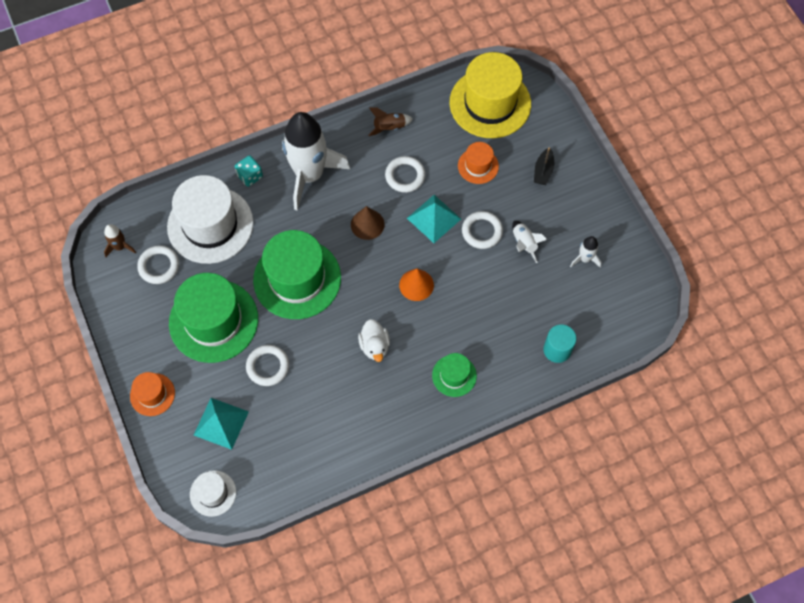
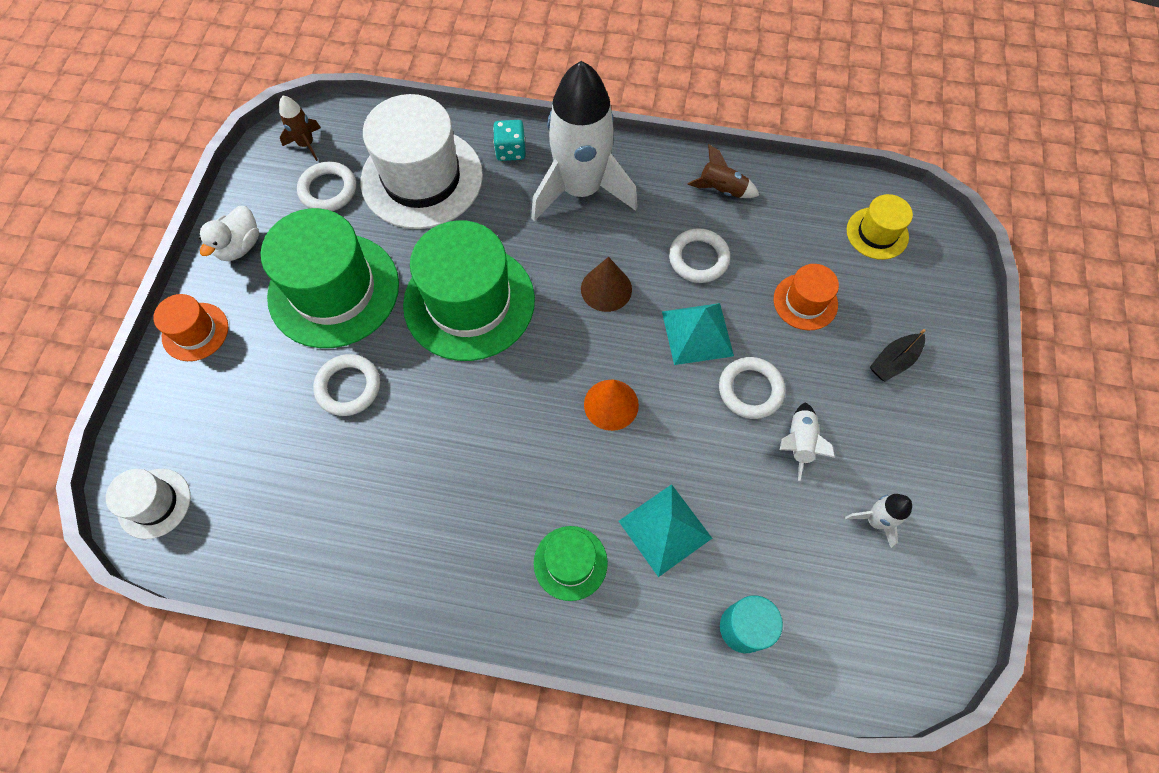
camera: 35 degrees right, 0 degrees up
turquoise pyramid [194,398,249,450] -> turquoise pyramid moved to [619,484,712,577]
white duck [358,319,390,362] -> white duck moved to [199,206,259,261]
yellow hat [449,52,531,138] -> yellow hat [847,194,913,260], size x0.49

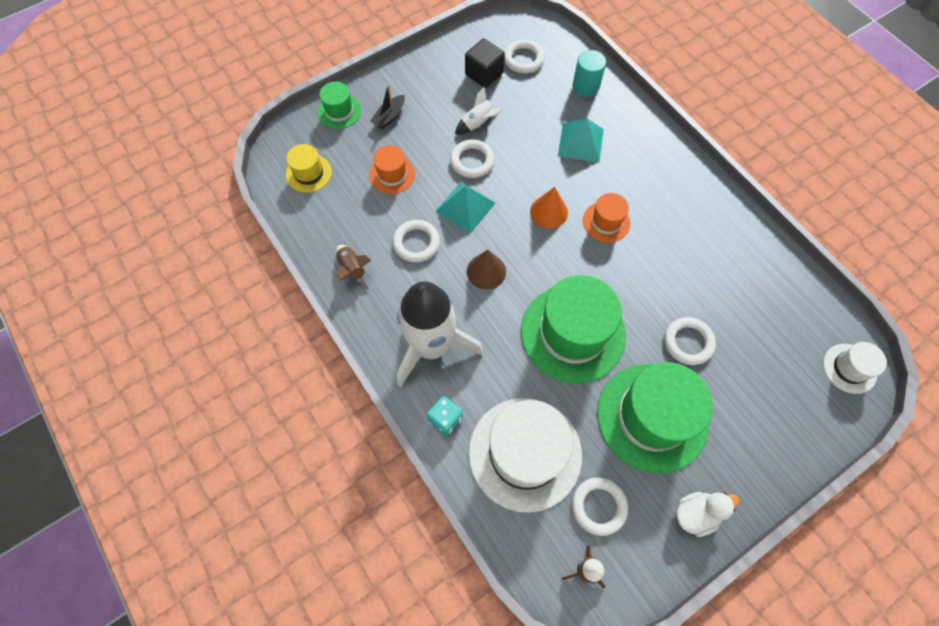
camera: 135 degrees left, 0 degrees up
orange hat [153,294,228,361] -> orange hat moved to [583,193,630,243]
green hat [534,526,608,601] -> green hat moved to [318,82,361,129]
white rocket [845,494,912,548] -> black cube [465,39,505,88]
black boat [870,329,926,381] -> black boat turned 120 degrees clockwise [370,85,405,129]
none -> white ring [504,40,545,73]

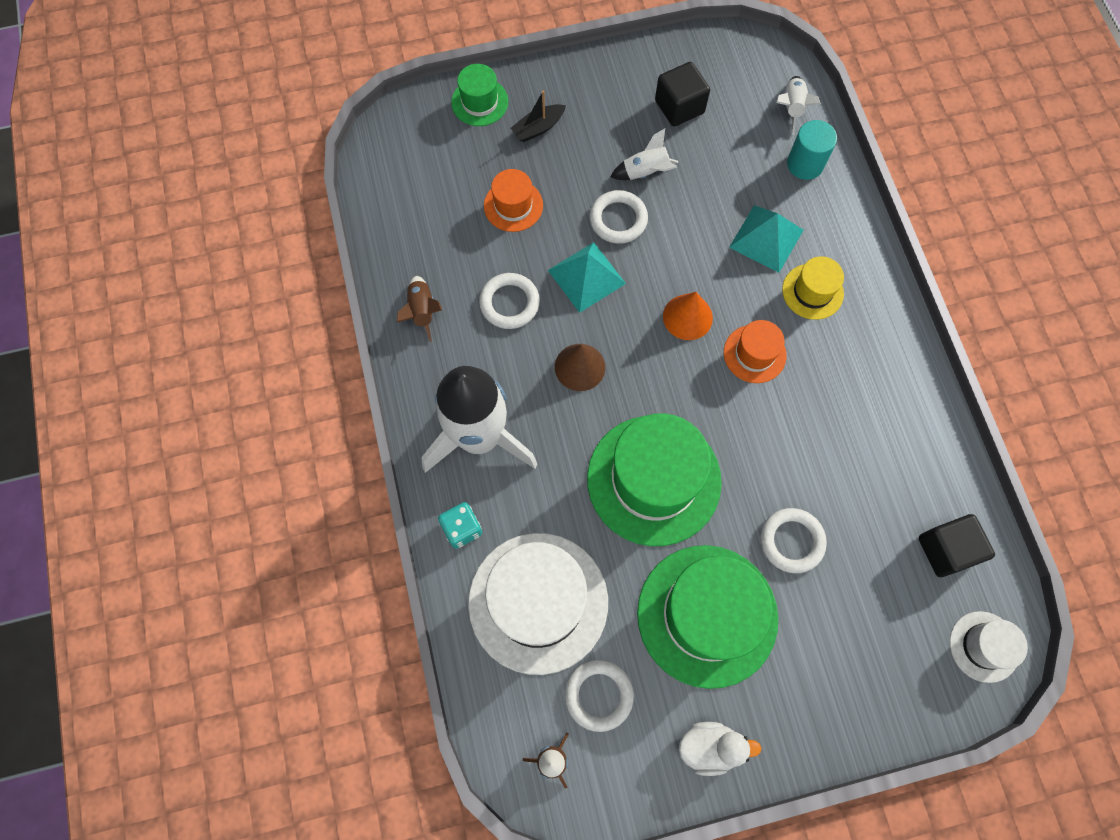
camera: 20 degrees right, 5 degrees up
yellow hat [286,144,332,193] -> yellow hat moved to [782,256,844,320]
white ring [504,40,545,73] -> none
none -> white rocket [776,76,821,135]
none -> black cube [919,514,995,577]

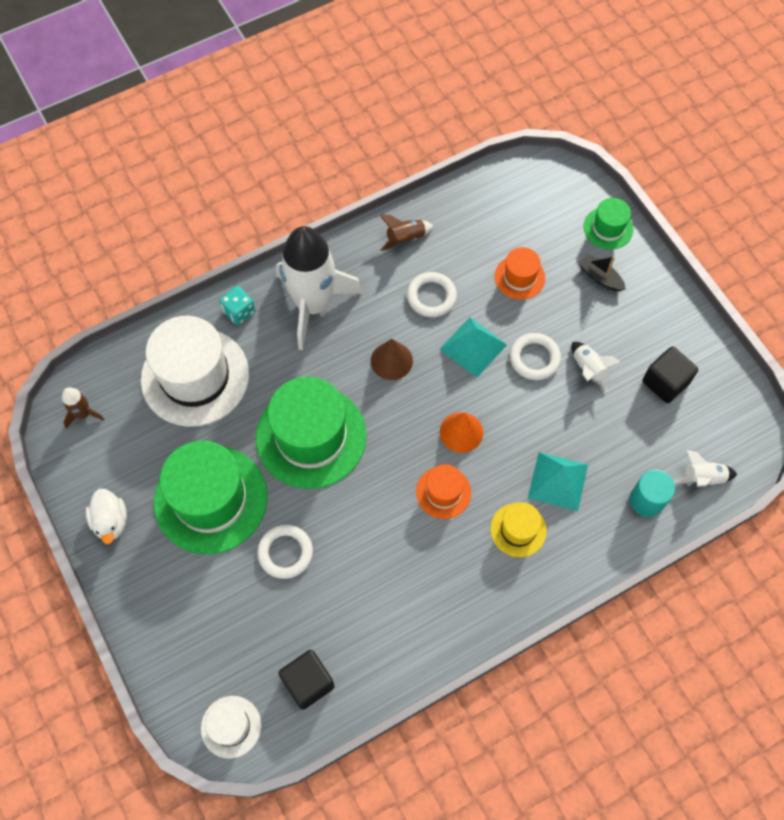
camera: 75 degrees right, 5 degrees down
white ring [565,659,634,732] -> none

